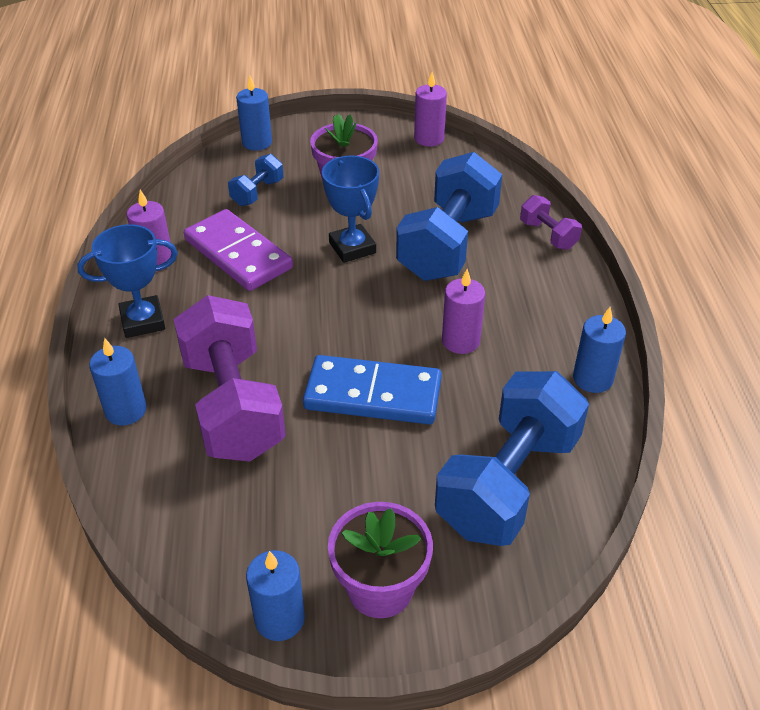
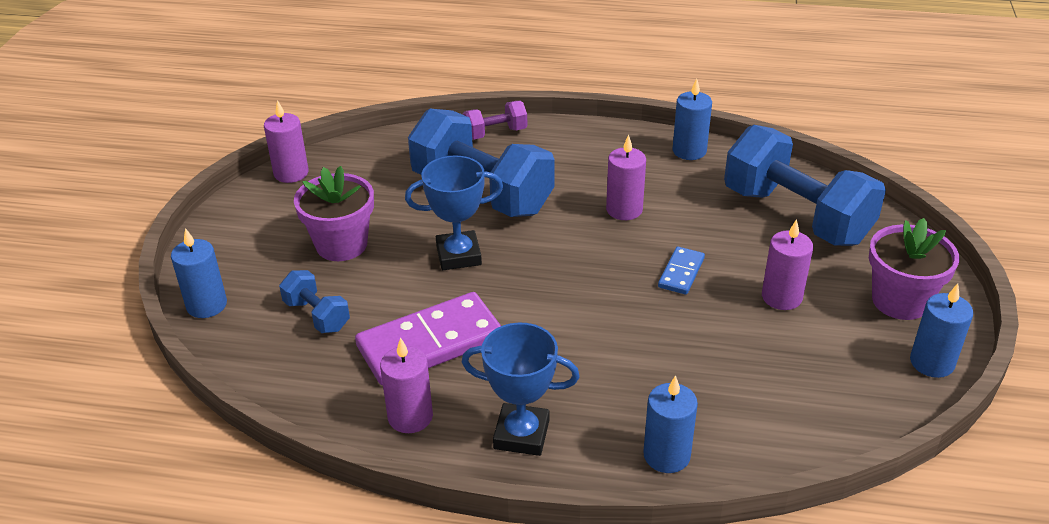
camera: 75 degrees left, 5 degrees down
blue trophy [77,224,178,338] -> blue trophy turned 75 degrees counterclockwise [462,323,580,456]
purple dumbbell [173,295,286,462] -> none
blue domino [303,355,442,424] -> blue domino [658,247,705,295], size x0.49
none -> purple candle [762,219,813,310]

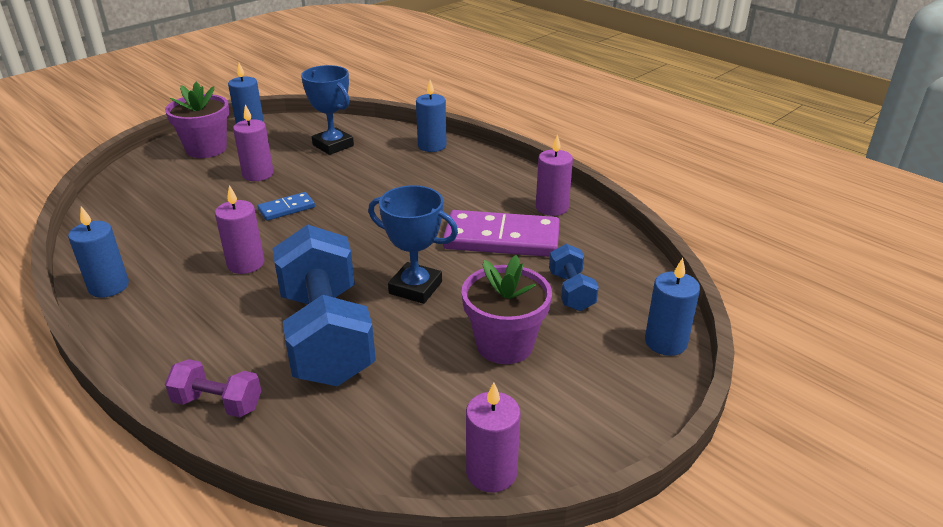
camera: 145 degrees left, 5 degrees down
blue trophy [462,323,580,456] -> blue trophy moved to [301,65,354,155]
blue dumbbell [724,125,886,246] -> none

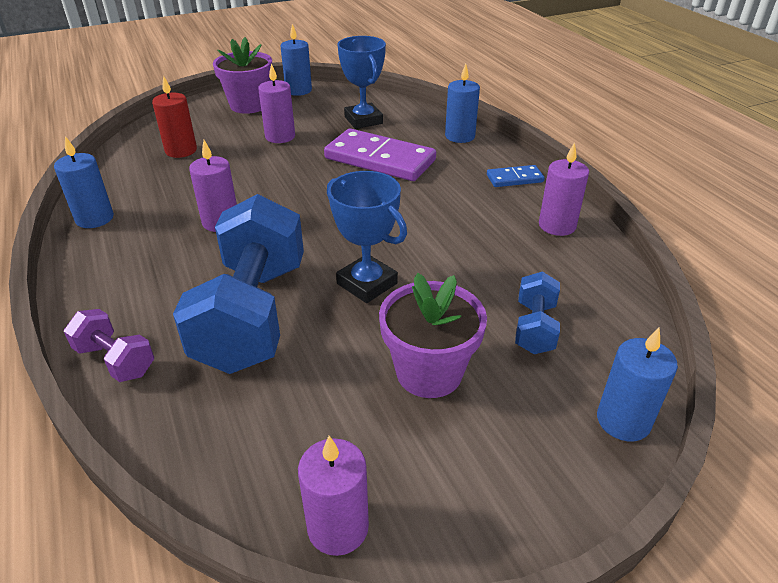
camera: 20 degrees right, 5 degrees up
blue domino [257,192,315,221] -> blue domino moved to [487,165,545,187]
purple domino [443,210,560,257] -> purple domino moved to [324,128,436,181]
none -> red candle [152,75,197,158]

